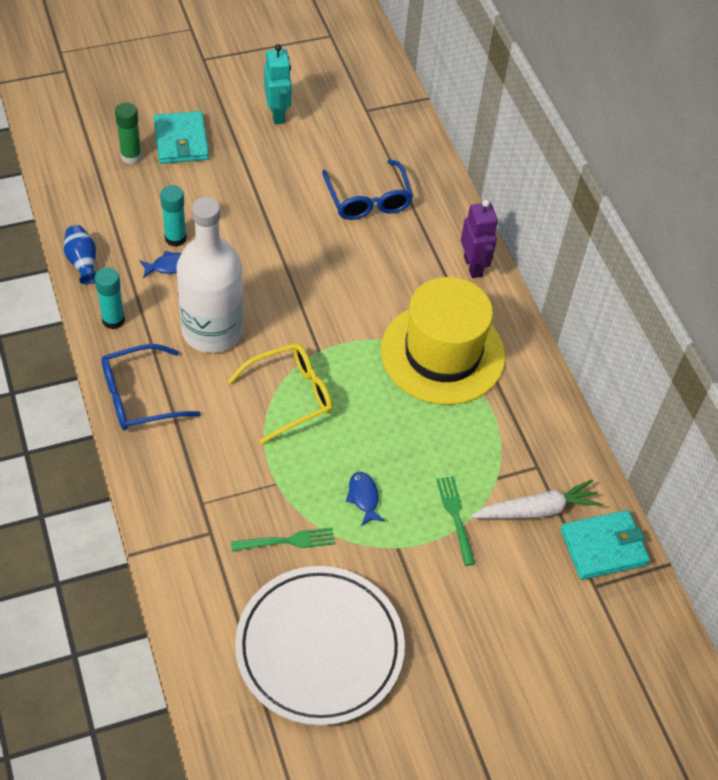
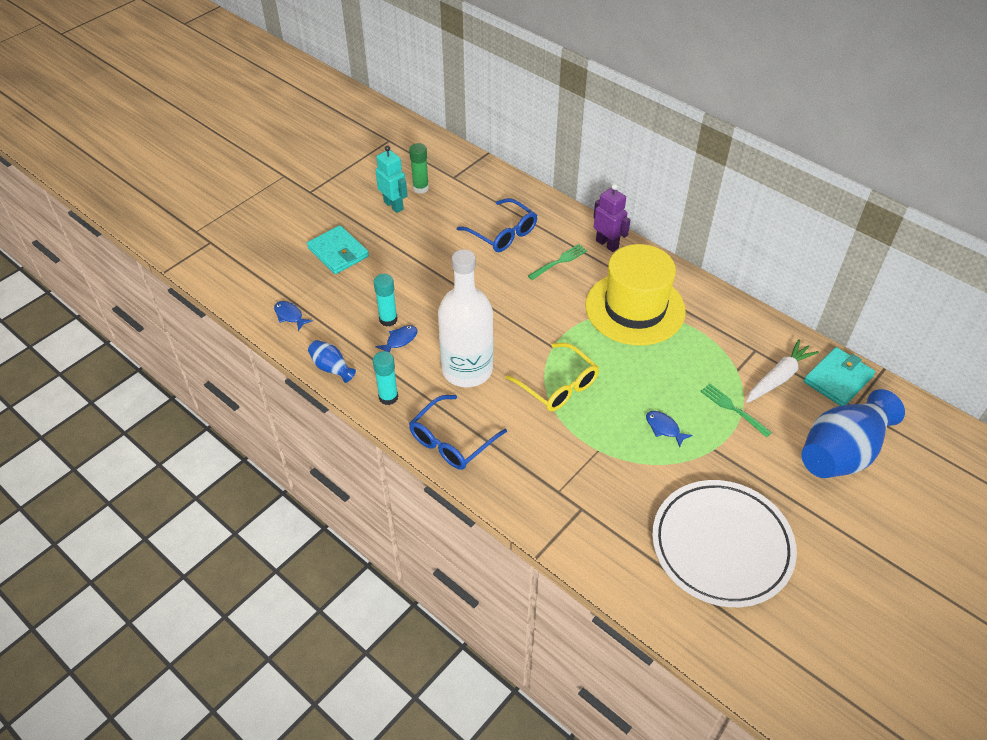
camera: 25 degrees left, 5 degrees down
green glue stick [115,102,142,164] -> green glue stick moved to [409,143,429,194]
yellow glasses [228,343,333,444] -> yellow glasses turned 105 degrees clockwise [505,343,599,411]
green fork [231,528,335,552] -> green fork moved to [528,244,587,280]
none -> blue fish [274,301,313,331]
none -> blue vase [801,389,905,478]

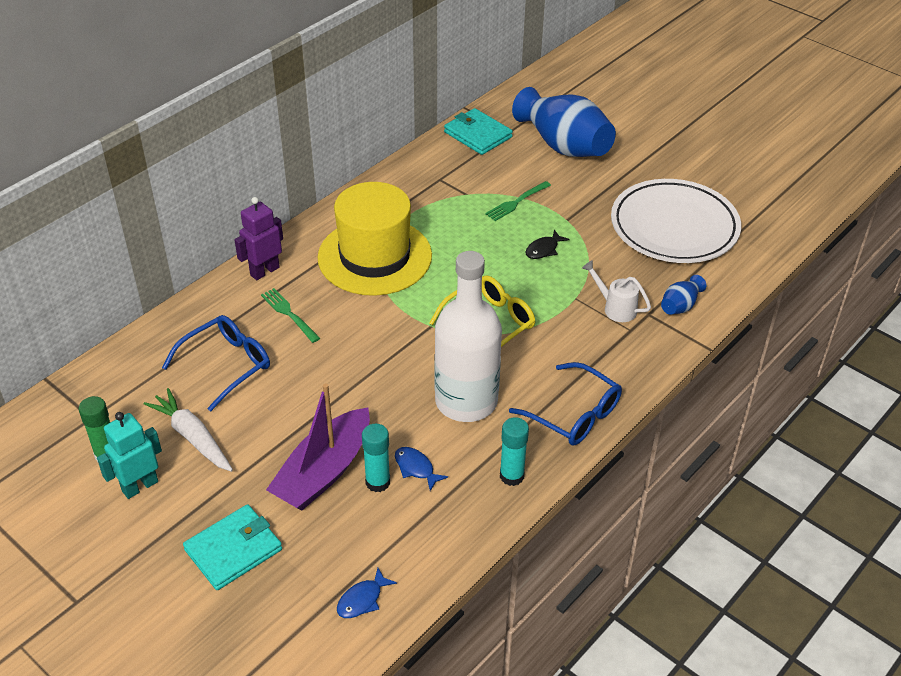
camera: 90 degrees left, 5 degrees down
blue vase [308,340,356,383] -> blue vase moved to [661,275,706,315]
blue fish [646,411,693,447] -> black fish [526,230,570,259]
white carrot [746,339,819,403] -> white carrot moved to [144,388,233,472]
none -> purple boat [266,383,370,510]
none -> white watering can [582,260,651,322]

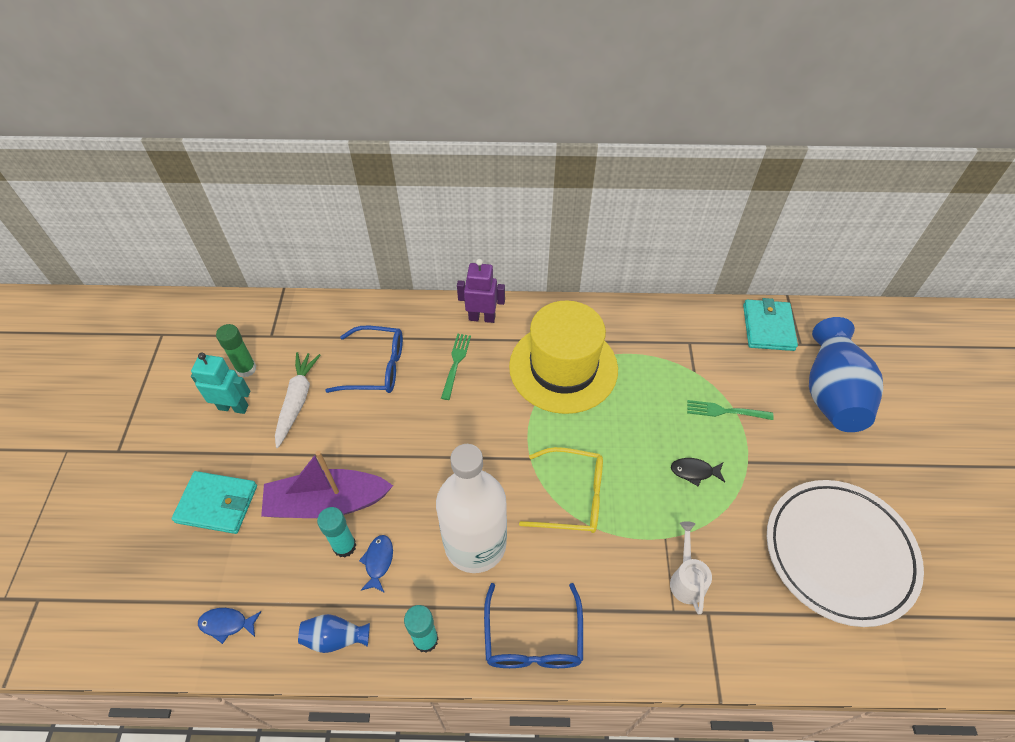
camera: 50 degrees right, 10 degrees up
blue vase [661,275,706,315] -> blue vase moved to [298,614,370,653]

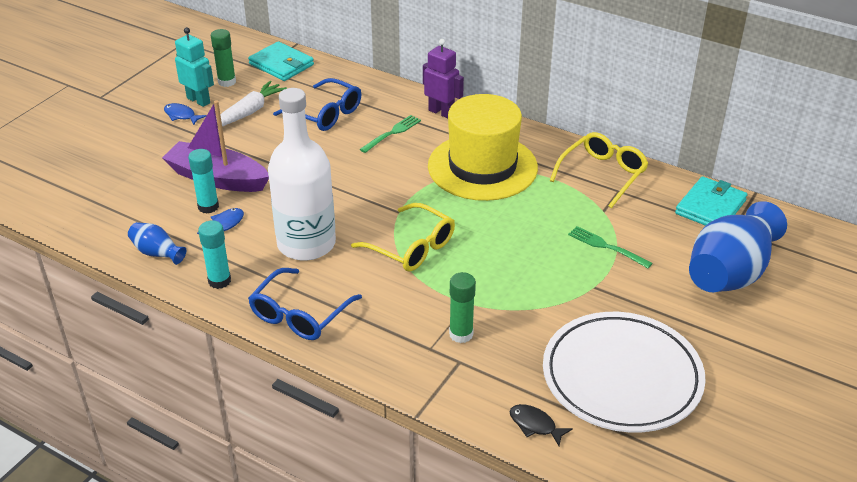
camera: 30 degrees right, 15 degrees down
turquoise wallet [172,471,257,534] -> turquoise wallet moved to [248,41,314,81]
blue fish [198,608,261,644] -> blue fish moved to [164,103,206,125]
white watering can [670,521,712,614] -> green glue stick [449,272,476,343]
black fish [671,458,725,486] -> black fish moved to [509,404,573,446]
none -> yellow glasses [550,132,648,208]

